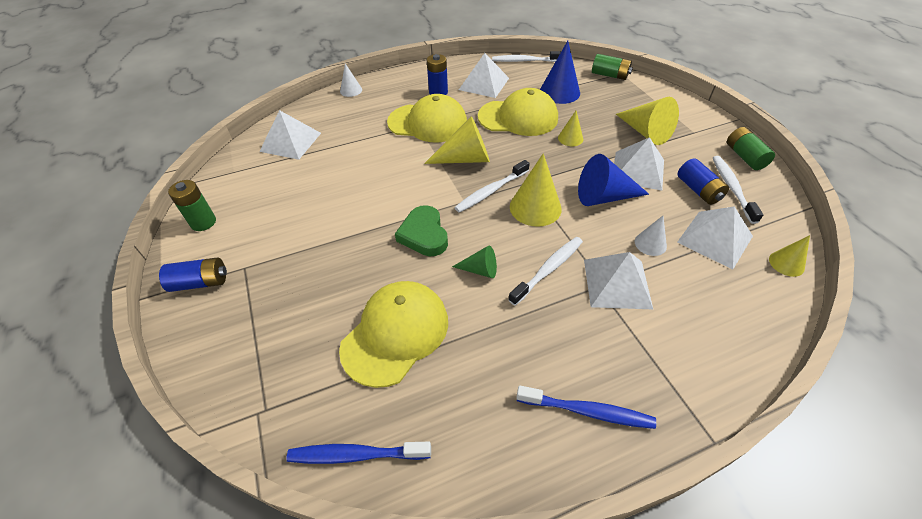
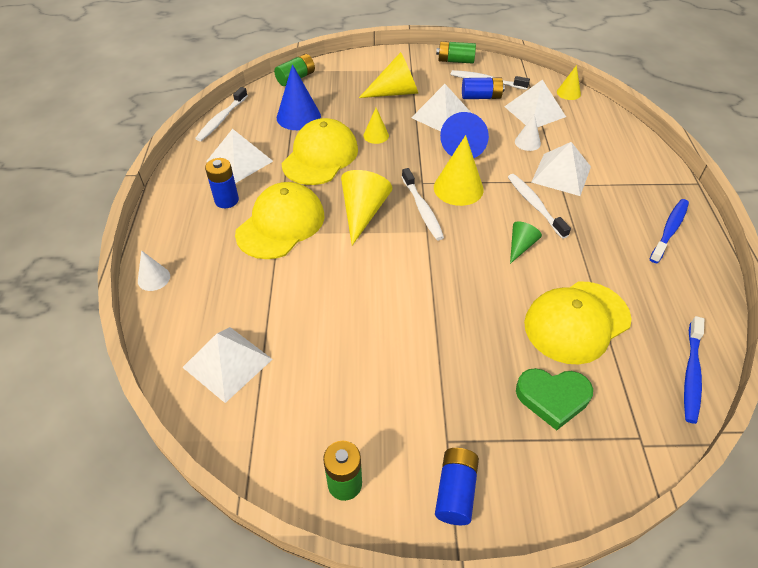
camera: 70 degrees left, 0 degrees up
yellow cap [339,281,448,388] -> yellow cap turned 90 degrees counterclockwise [524,281,631,365]
green heart [395,205,448,256] -> green heart moved to [516,368,593,430]

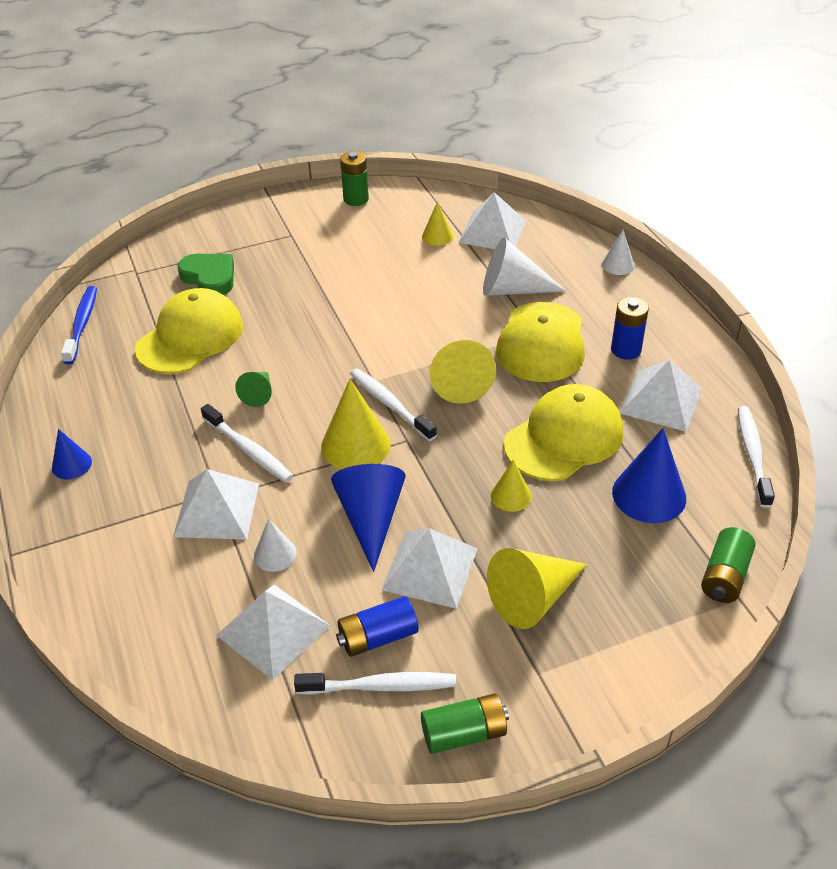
camera: 160 degrees right, 5 degrees down
yellow cap [281,118,358,185] -> yellow cap turned 135 degrees counterclockwise [504,384,623,481]
blue battery [435,448,479,525] -> none
green heart [516,368,593,430] -> green heart turned 60 degrees clockwise [178,254,234,295]
yellow cone [557,65,581,100] -> yellow cone moved to [422,201,453,246]
blue toothbrush [650,199,689,263] -> blue cone [52,429,92,479]
none -> white cone [483,237,566,296]

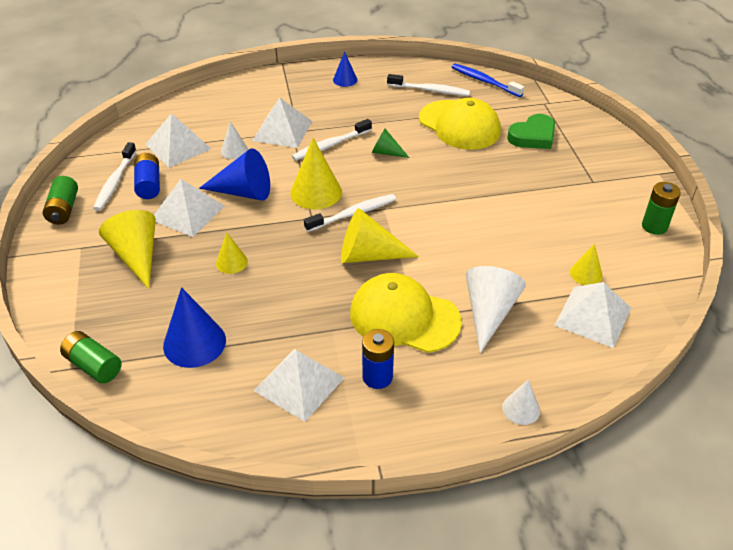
camera: 100 degrees right, 0 degrees up
blue toothbrush [61,286,97,364] -> blue toothbrush turned 150 degrees counterclockwise [452,64,525,97]
yellow cap [504,384,623,481] -> none
white toothbrush [738,406,775,508] -> white toothbrush moved to [387,74,470,96]

